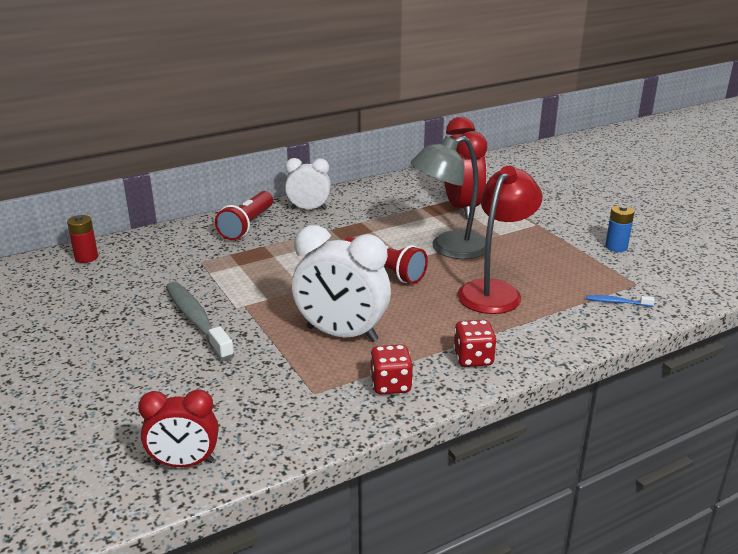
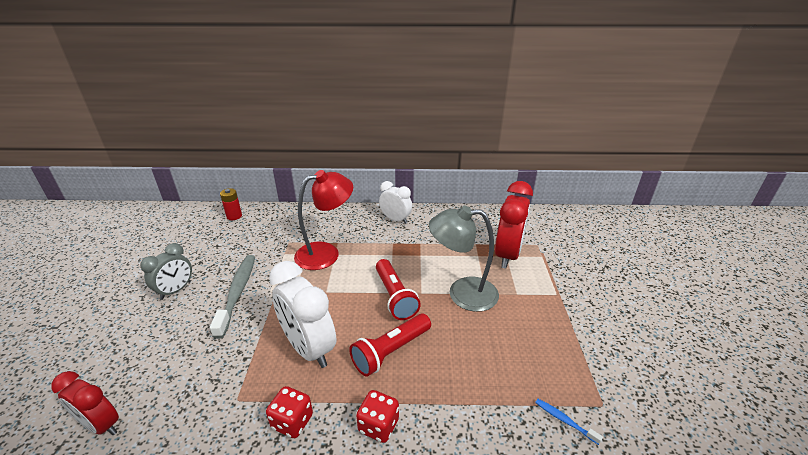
camera: 30 degrees right, 5 degrees up
red flashlight [215,191,273,240] -> red flashlight moved to [349,314,431,377]
red lamp [457,166,542,314] -> red lamp moved to [294,170,353,270]
blue battery [605,205,635,252] -> none
none -> grey clock [140,243,192,300]

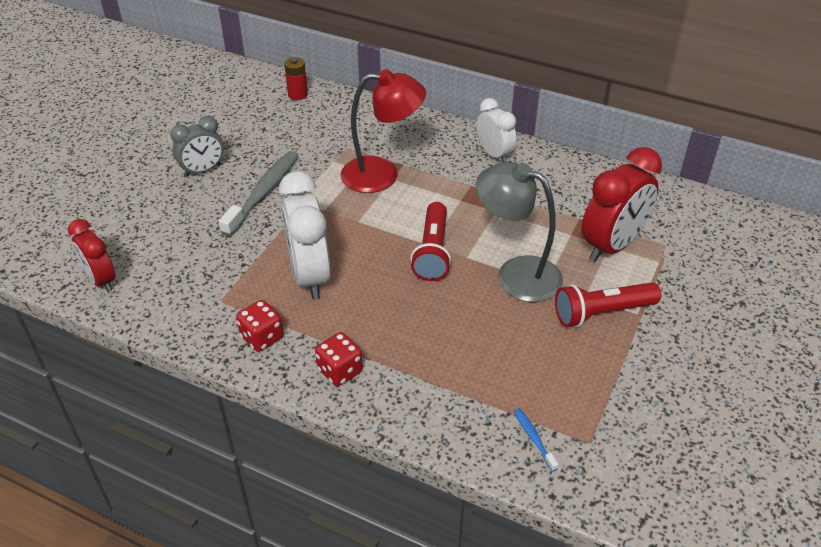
camera: 25 degrees right, 10 degrees up
red flashlight [349,314,431,377] -> red flashlight moved to [555,282,661,327]

